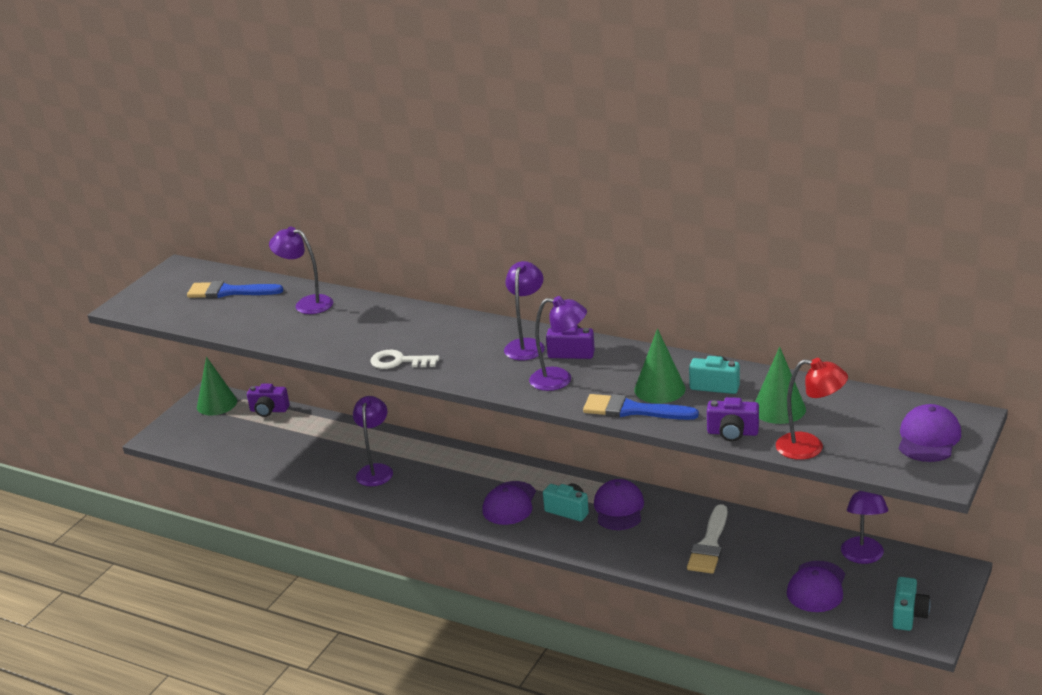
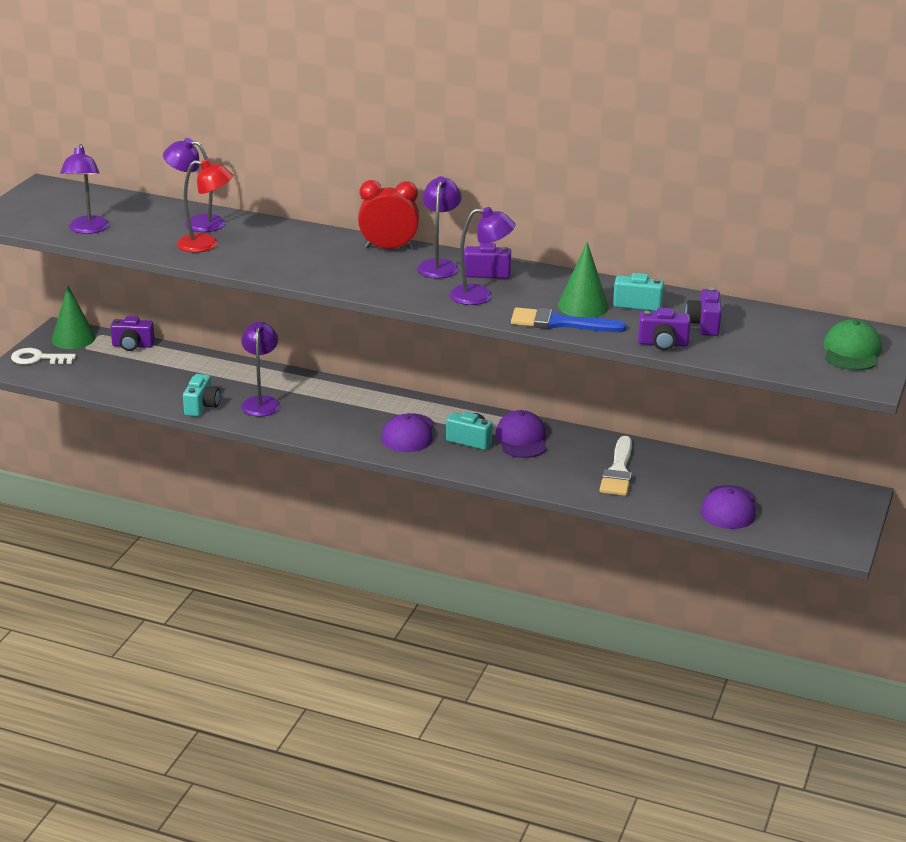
camera: 10 degrees left, 0 degrees up
blue brush [187,281,283,298] -> none
white key [370,350,440,369] -> white key moved to [11,348,76,364]
green cone [755,347,806,424] -> purple camera [685,287,722,336]
red lamp [776,358,848,460] -> red lamp moved to [177,159,233,252]
purple lamp [841,491,888,564] -> purple lamp moved to [60,144,109,234]
turquoise camera [893,577,931,631] -> turquoise camera moved to [183,374,220,417]
purple cap [899,404,961,462] -> green cap [823,319,882,370]
none -> red clock [358,180,419,250]

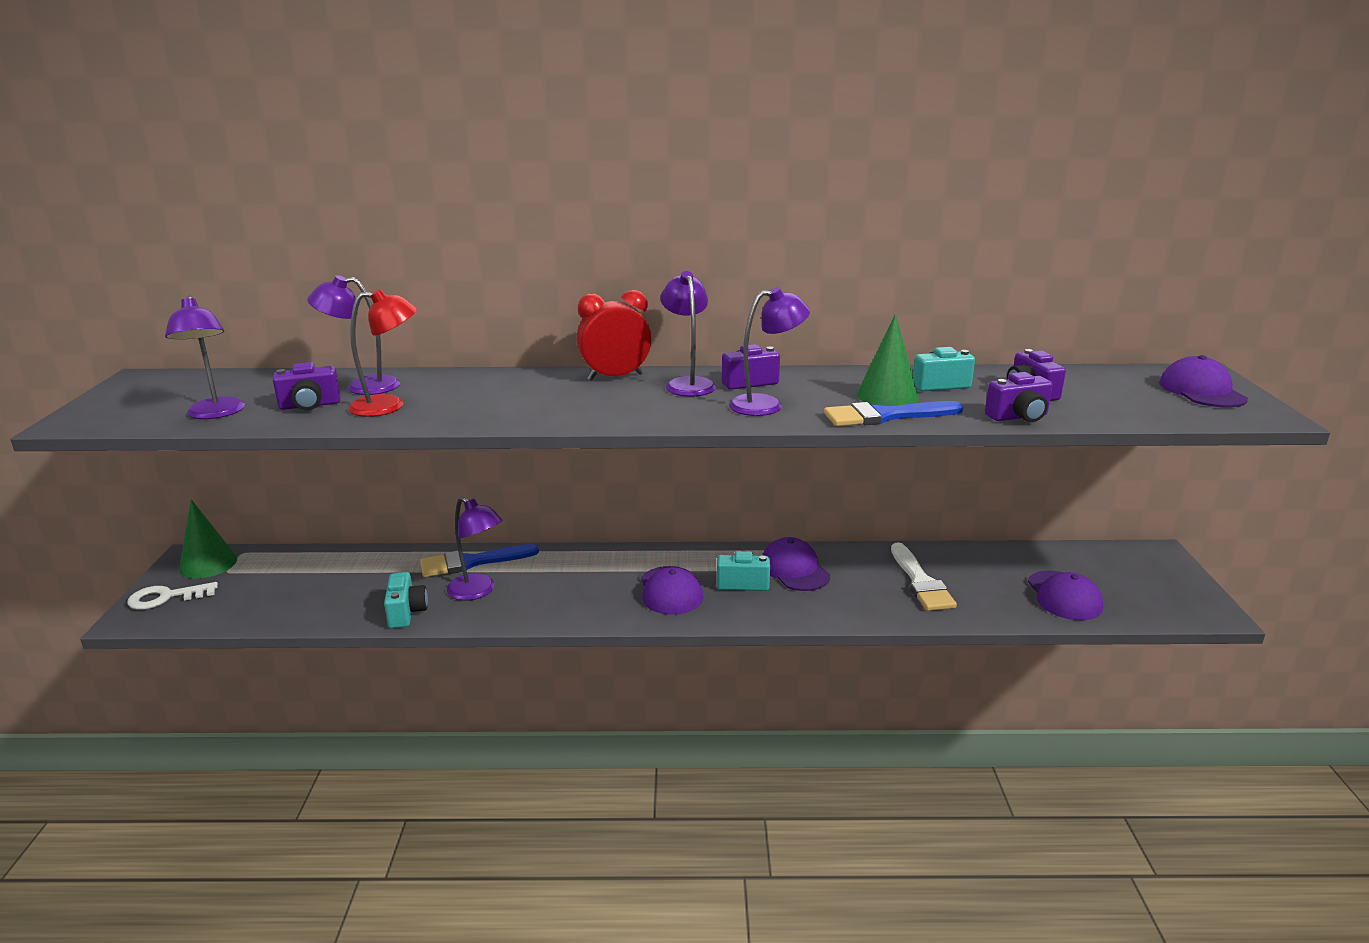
camera: 20 degrees left, 5 degrees down
purple camera [110,316,155,351] -> purple camera moved to [273,362,340,410]
purple lamp [241,322,280,417] -> purple lamp turned 150 degrees clockwise [447,497,502,601]
green cap [823,319,882,370] -> purple cap [1159,355,1248,408]
none -> blue brush [420,544,539,577]

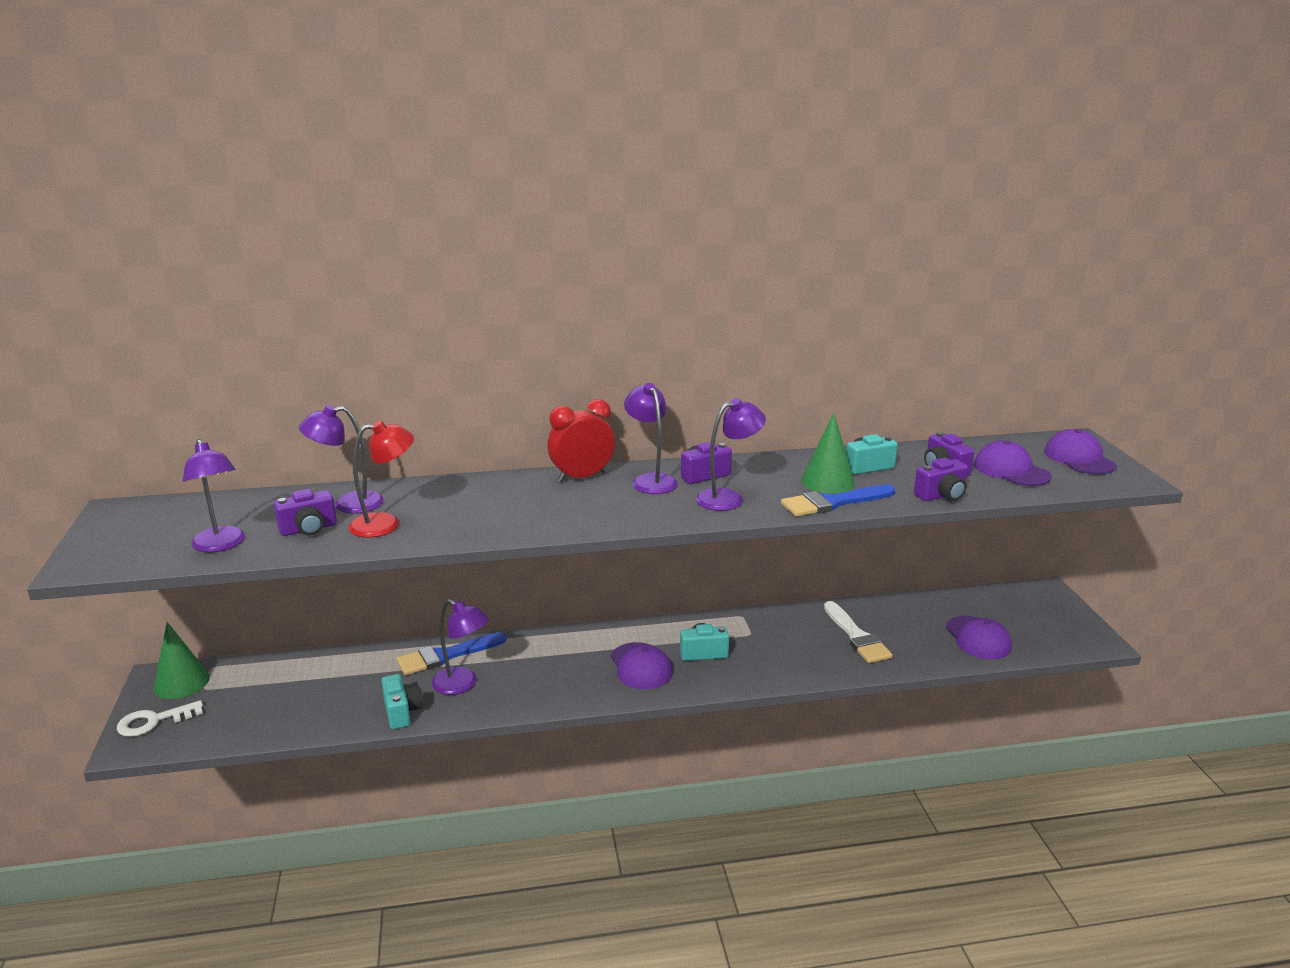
camera: 10 degrees left, 0 degrees up
purple cap [762,537,830,591] -> purple cap moved to [974,440,1052,486]

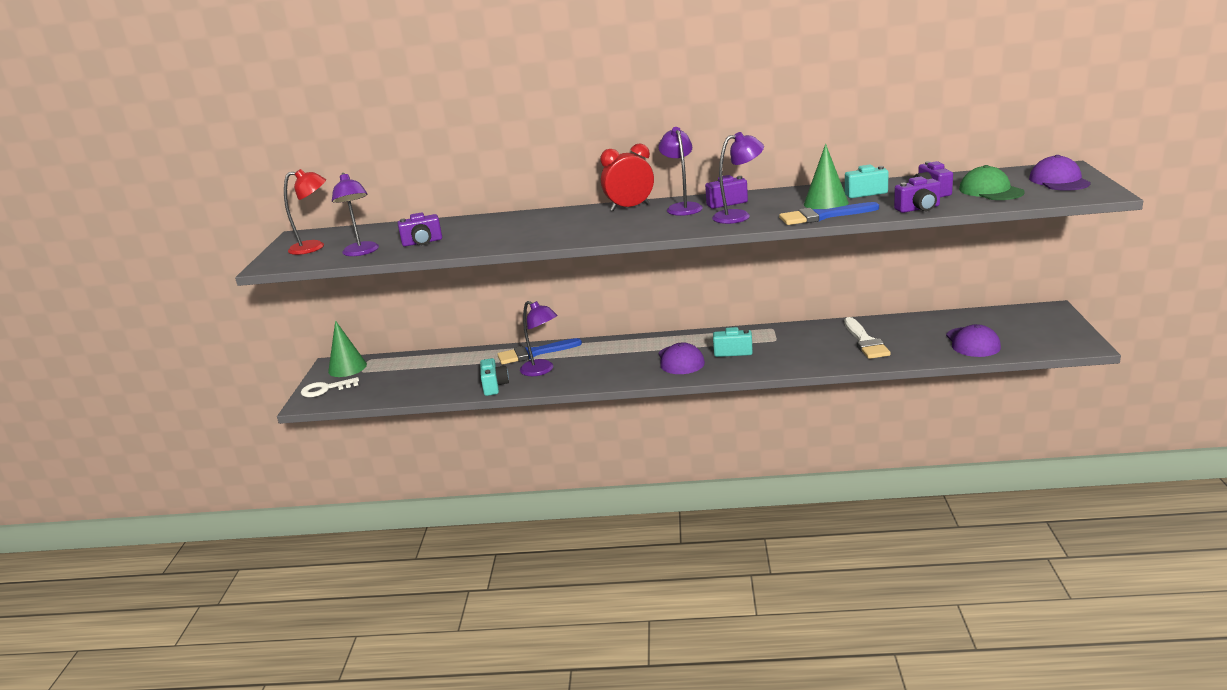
camera: 15 degrees right, 0 degrees up
purple lamp [299,405,384,514] -> none
red lamp [349,421,414,538] -> red lamp moved to [284,169,326,255]
purple cap [974,440,1052,486] -> green cap [959,165,1025,200]

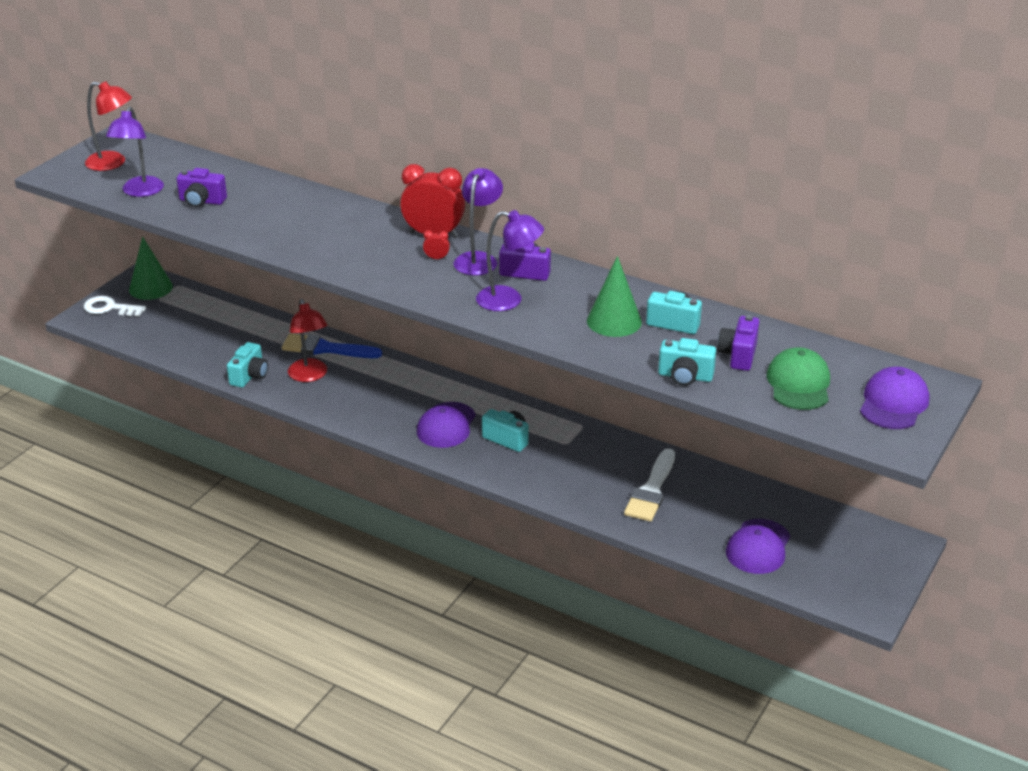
camera: 25 degrees right, 10 degrees up
purple lamp [520,301,557,376] -> red lamp [288,299,327,382]
blue brush [779,202,879,225] -> none
purple camera [894,176,941,213] -> turquoise camera [658,338,716,386]
none -> red clock [423,230,450,259]

